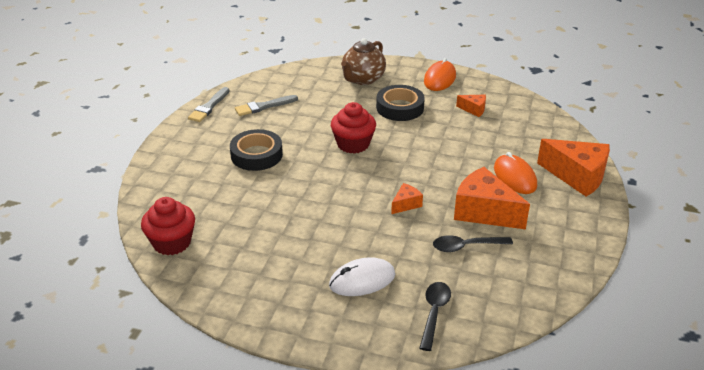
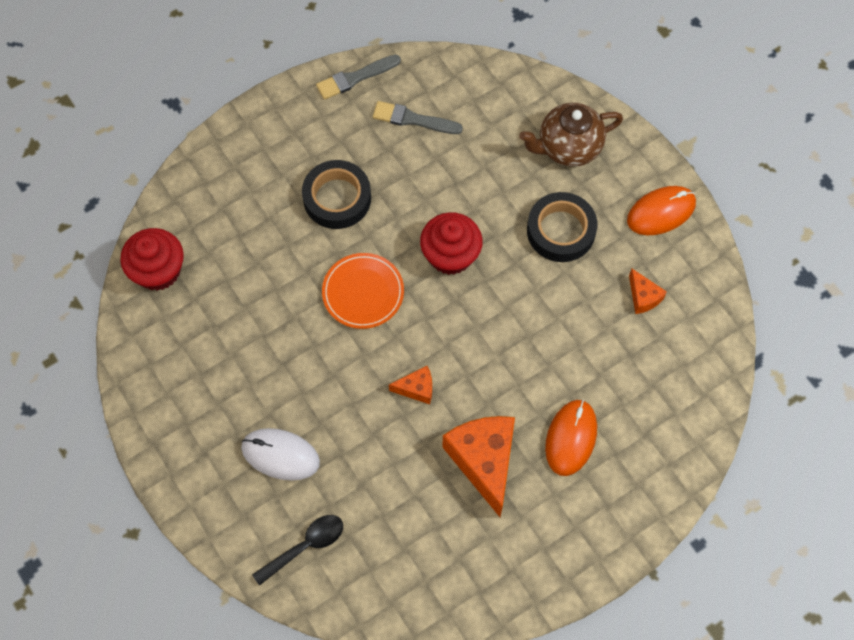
camera: 40 degrees right, 30 degrees up
black spoon [433,235,513,252] -> none
orange cheese [537,139,610,197] -> none
none -> orange plate [322,253,404,329]

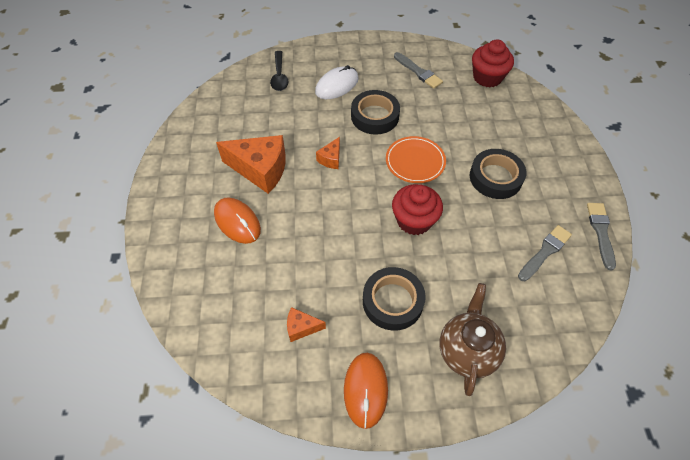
camera: 120 degrees right, 10 degrees down
none -> black tape [351,90,400,135]
none -> grey brush [394,52,443,89]

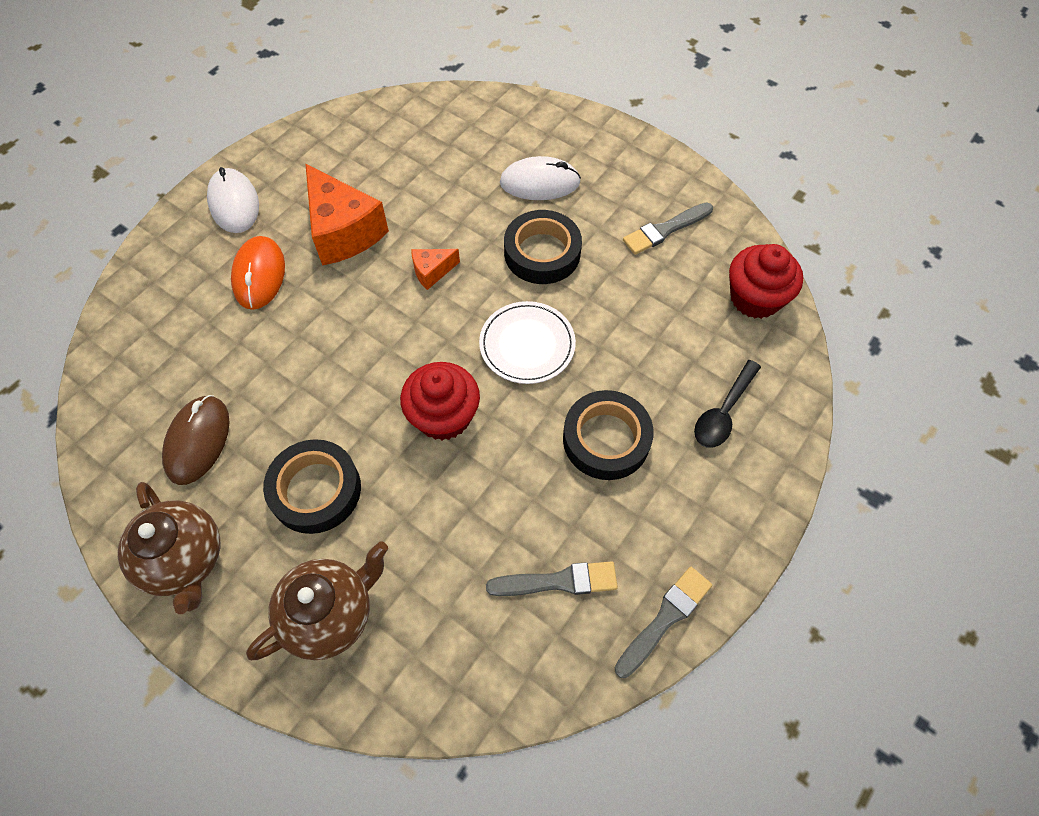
camera: 40 degrees right, 5 degrees up
black spoon [270,51,289,91] -> black spoon moved to [694,360,761,448]
orange cheese [287,307,326,342] -> brown mouse [162,395,230,485]
orange mouse [344,353,388,429] -> brown teapot [118,482,221,614]
orange plate [386,136,446,183] -> white plate [479,301,576,384]
grey brush [394,52,443,89] -> grey brush turned 60 degrees clockwise [623,202,713,255]
none -> white mouse [207,167,259,233]

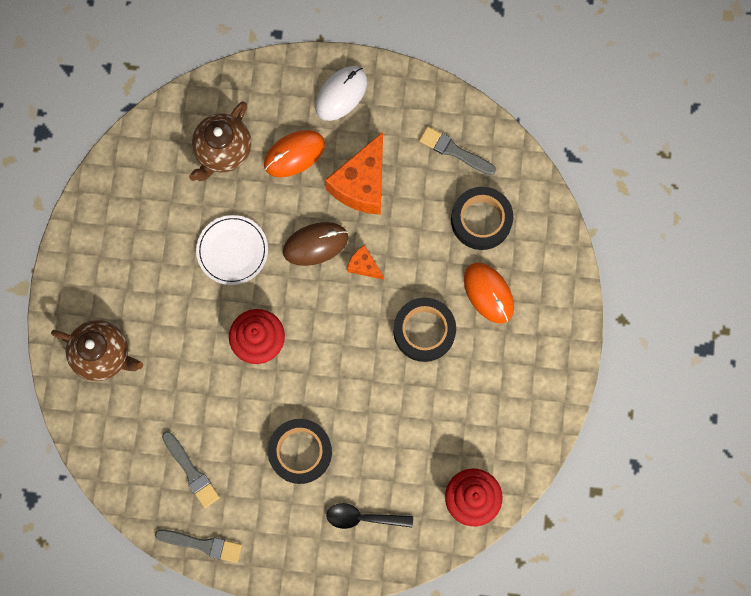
camera: 60 degrees right, 15 degrees up
brown teapot [118,482,221,614] -> brown teapot moved to [189,101,251,181]
brown mouse [162,395,230,485] -> brown mouse moved to [283,222,348,266]
black tape [263,439,361,534] -> black tape moved to [451,187,513,250]
white plate [479,301,576,384] -> white plate moved to [196,215,268,285]
white mouse [500,156,581,200] -> orange mouse [464,263,514,324]
grey brush [623,202,713,255] -> grey brush moved to [419,126,496,175]

